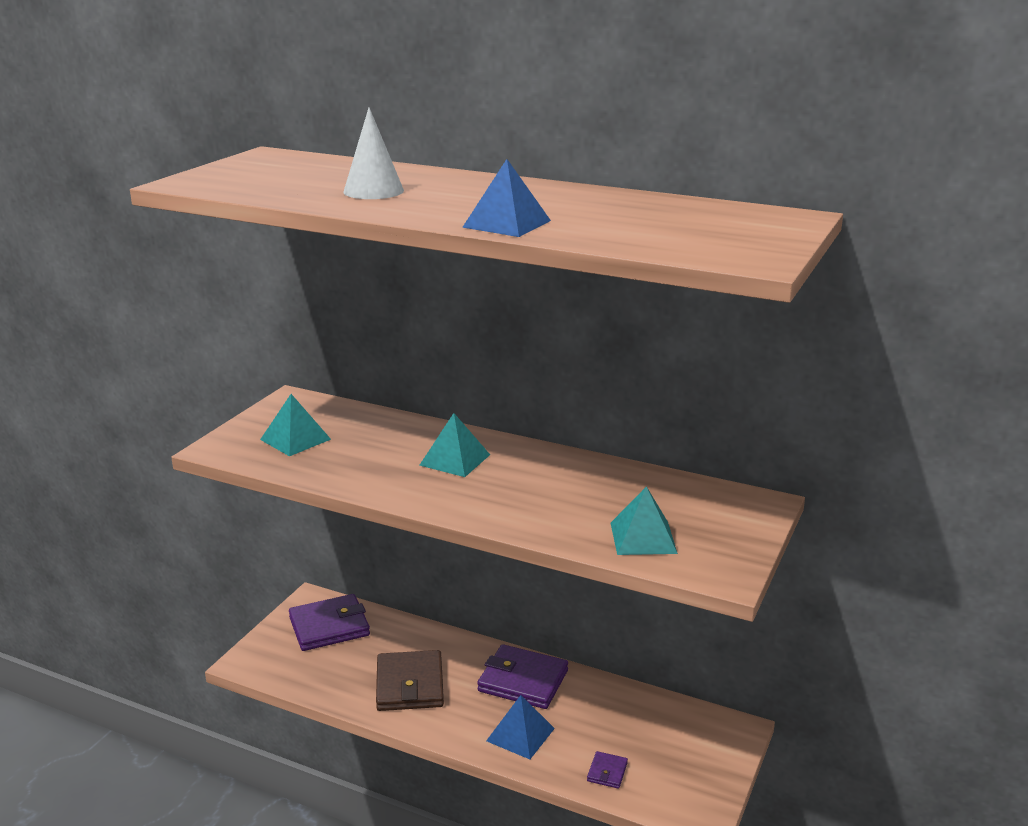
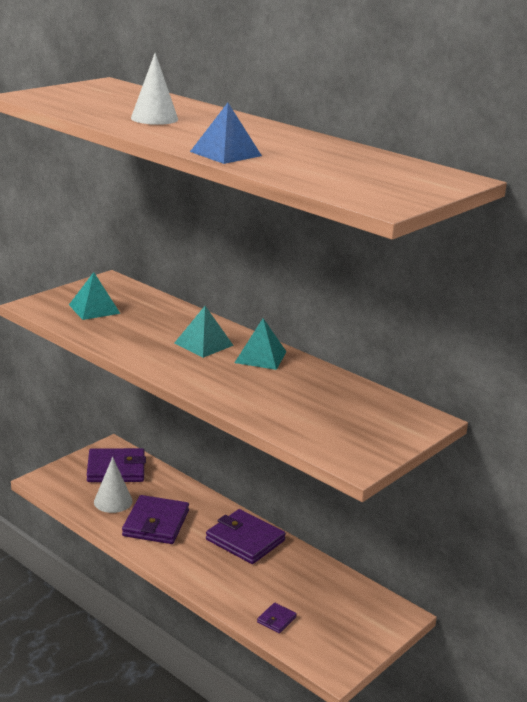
camera: 15 degrees right, 0 degrees up
brown wallet [376,650,444,711] -> purple wallet [122,495,189,544]
blue pyramid [486,695,555,759] -> none
turquoise pyramid [611,486,678,555] -> turquoise pyramid moved to [235,318,286,370]
none -> white cone [94,457,133,513]

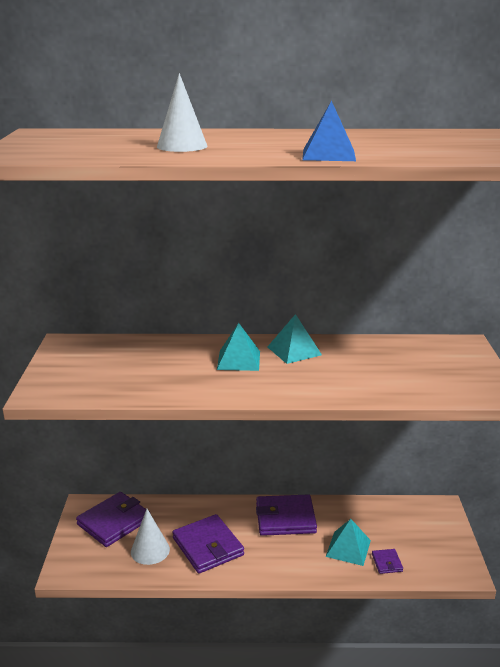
camera: 40 degrees left, 0 degrees up
turquoise pyramid [69,272,121,320] -> turquoise pyramid moved to [326,519,371,566]

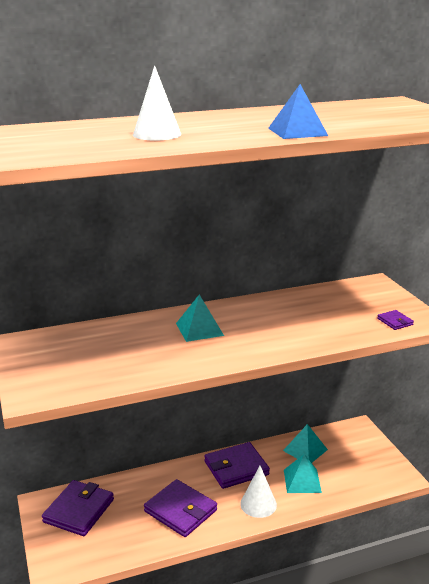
camera: 20 degrees left, 0 degrees up
white cone [131,509,170,565] -> white cone moved to [240,466,277,518]
turquoise pyramid [268,314,322,364] -> turquoise pyramid moved to [283,424,328,463]
purple wallet [372,549,403,574] -> purple wallet moved to [377,310,414,330]

